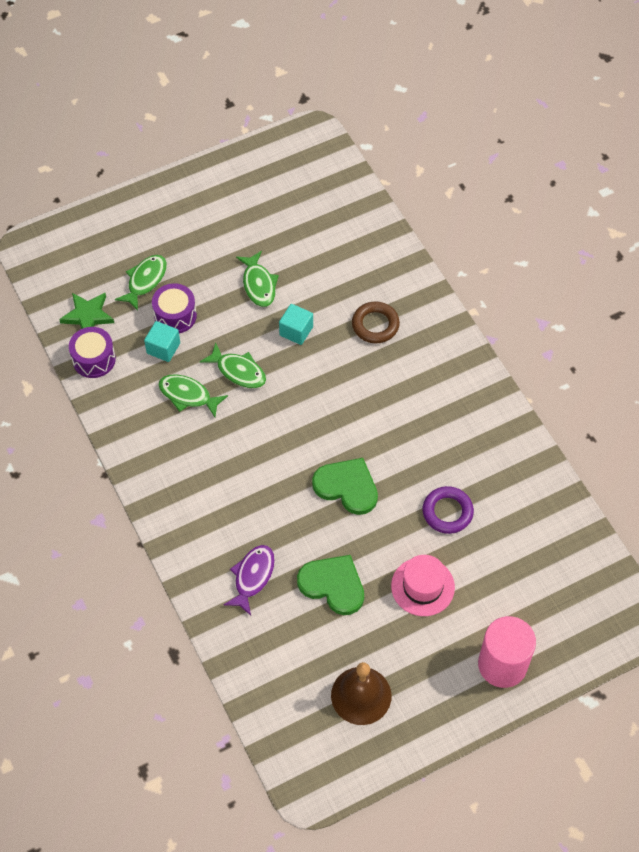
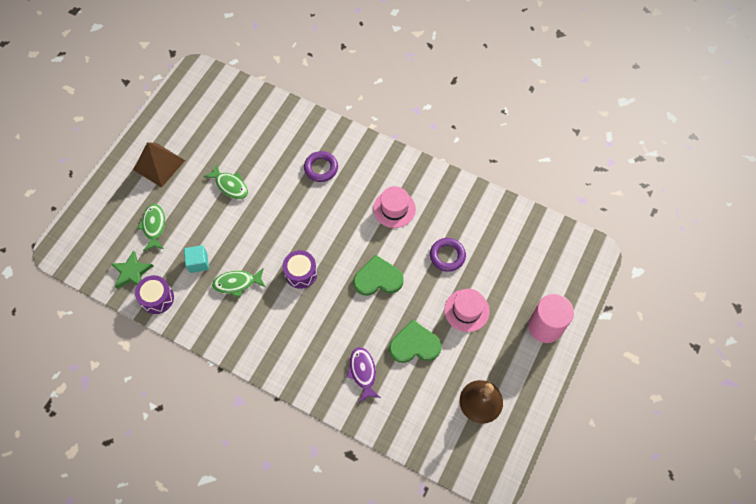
camera: 35 degrees left, 5 degrees up
purple drum [152,283,197,334] -> purple drum moved to [283,250,317,289]
green fish [200,342,266,388] -> none
turquoise cube [279,304,313,345] -> none
brown ring [352,301,400,343] -> purple ring [304,151,338,182]
none -> brown pyramid [133,142,185,188]
none -> pink hat [373,186,416,228]

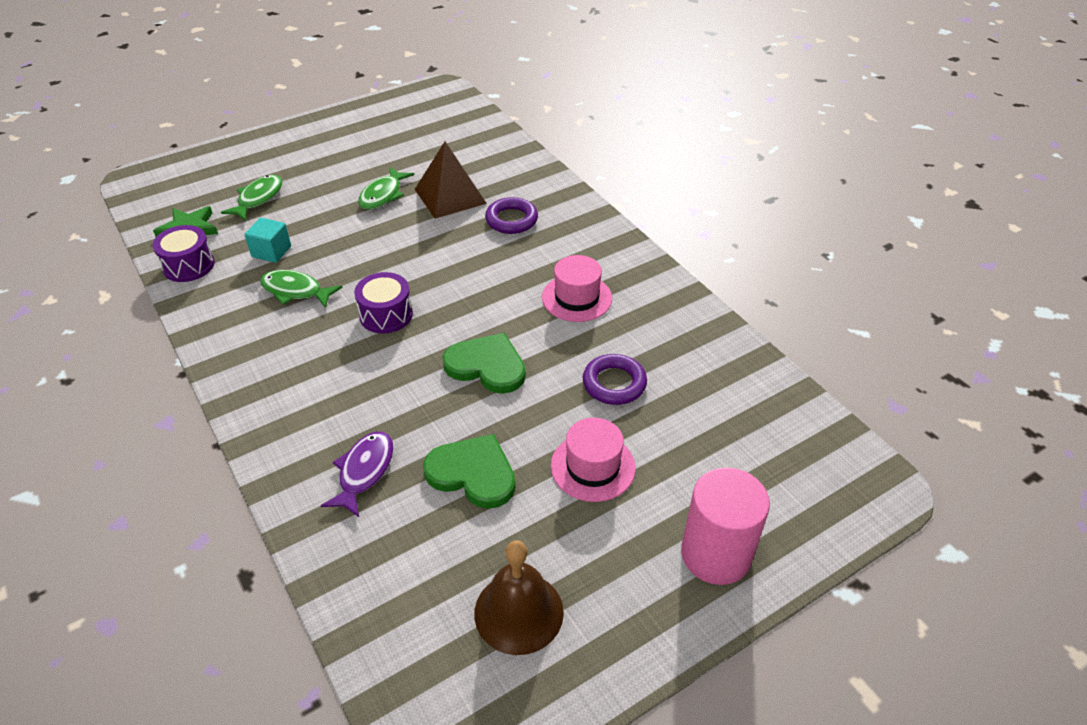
camera: 30 degrees right, 20 degrees down
brown pyramid [133,142,185,188] -> brown pyramid moved to [415,141,487,219]
green fish [203,164,248,199] -> green fish turned 45 degrees clockwise [358,167,414,210]

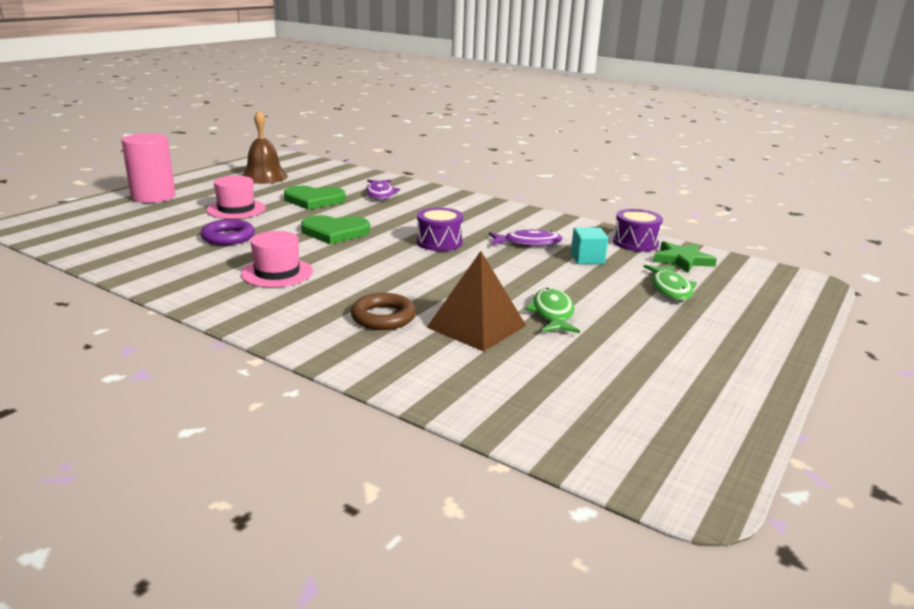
camera: 155 degrees right, 20 degrees down
green fish [260,270,342,308] -> purple fish [489,230,563,246]
purple ring [485,197,538,234] -> brown ring [351,293,416,330]

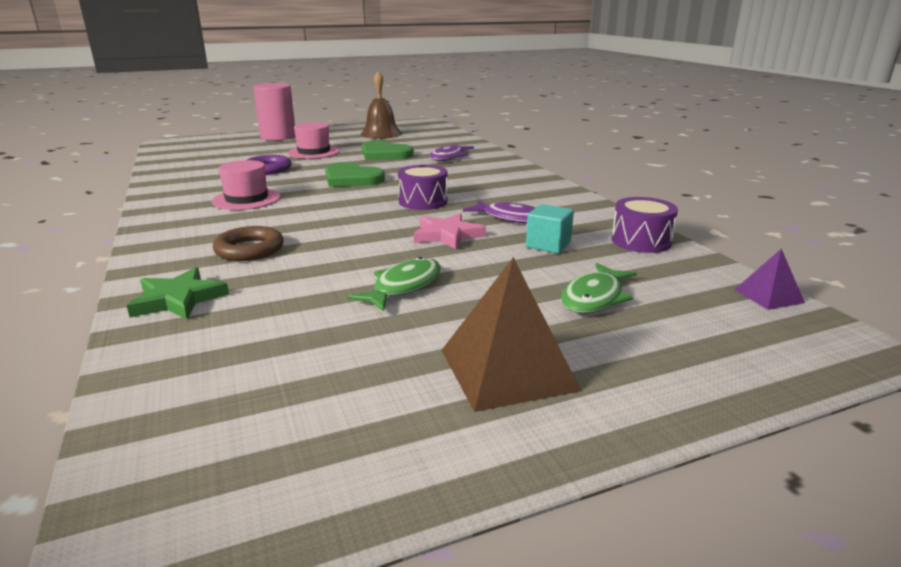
camera: 35 degrees right, 0 degrees up
brown pyramid [427,251,526,352] -> brown pyramid moved to [441,257,581,412]
green star [653,241,717,273] -> green star moved to [126,267,229,320]
none -> pink star [414,213,486,250]
none -> purple pyramid [734,249,805,310]

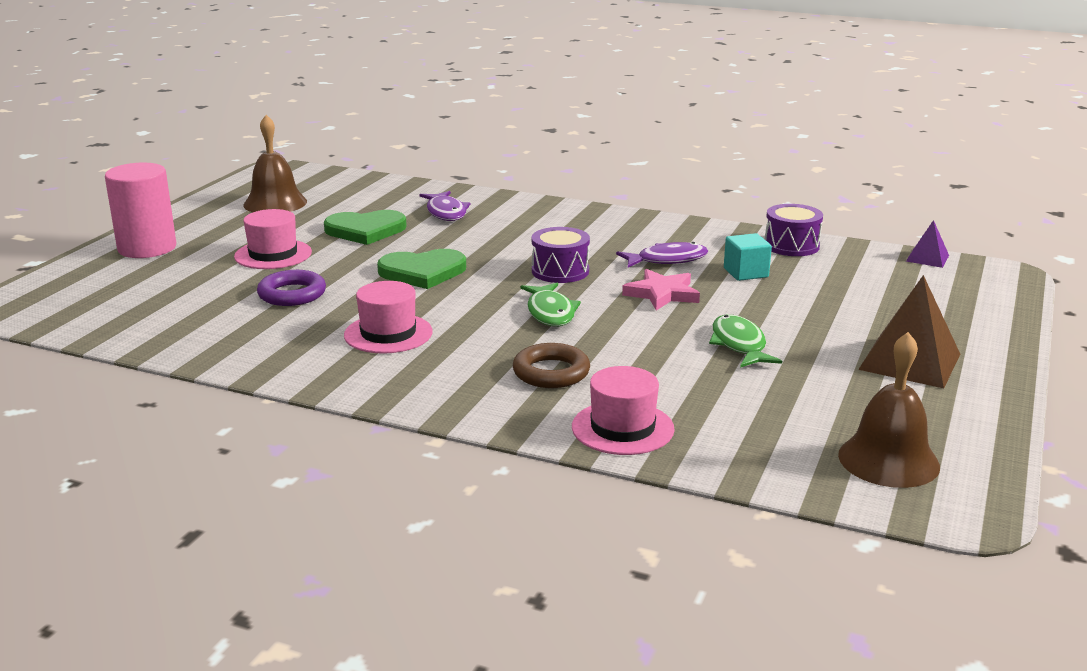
camera: 45 degrees left, 0 degrees up
green star [126,267,229,320] -> pink hat [572,366,675,455]
green fish [561,263,637,313] -> green fish moved to [520,283,581,326]
none -> brown bell [838,332,940,488]

